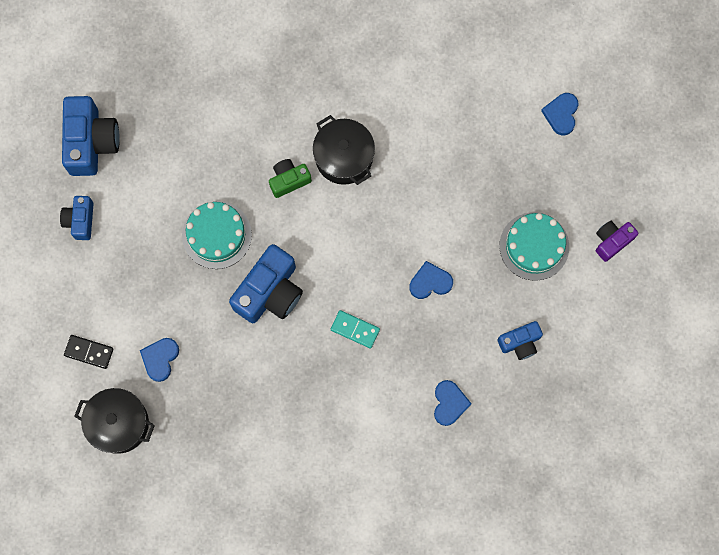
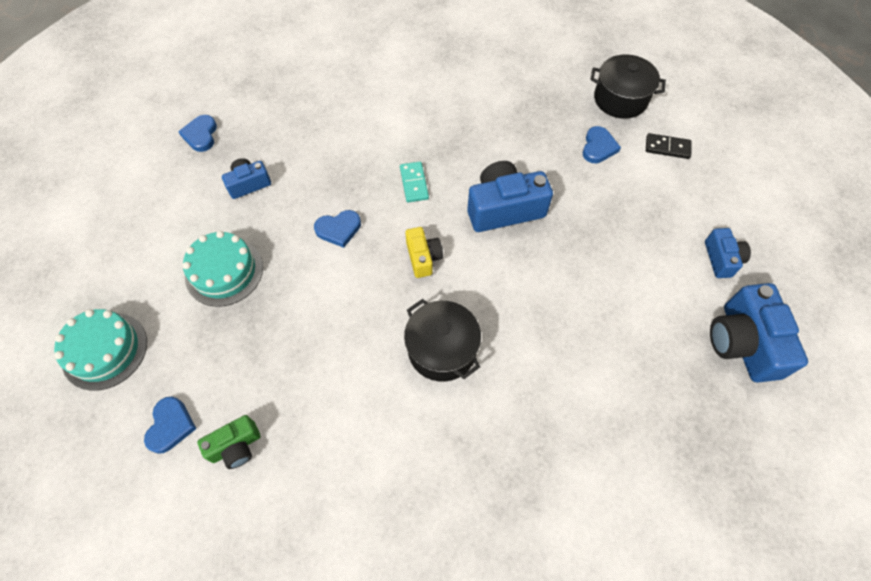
camera: 175 degrees right, 15 degrees down
turquoise cake [182,201,252,269] -> turquoise cake moved to [54,309,147,391]
blue camera [229,244,303,323] -> blue camera turned 45 degrees clockwise [467,161,553,232]
green camera [269,159,312,198] -> green camera moved to [197,415,261,469]
turquoise domino [331,310,380,348] -> turquoise domino turned 60 degrees clockwise [400,162,429,202]
blue heart [434,380,472,426] -> blue heart moved to [178,115,217,152]
purple camera [596,221,639,262] -> none
none -> yellow camera [405,227,443,278]

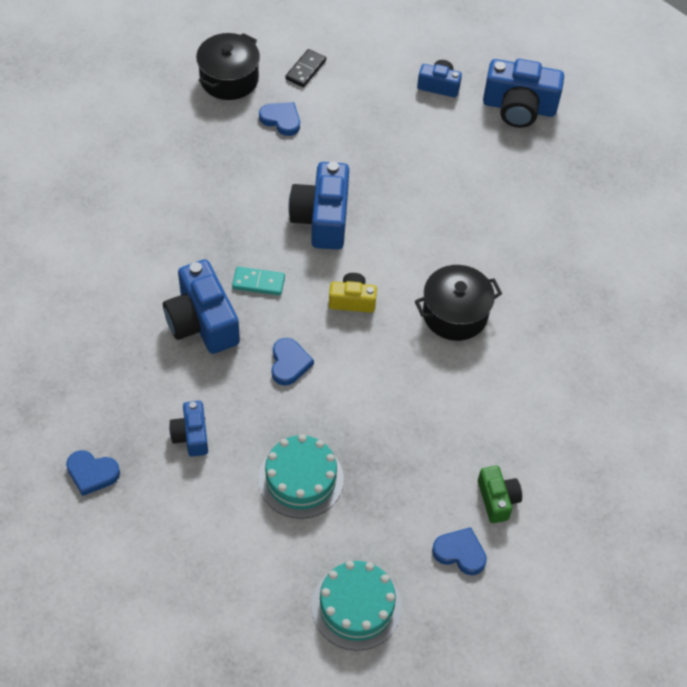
camera: 75 degrees left, 5 degrees down
none -> blue camera [163,259,240,354]

